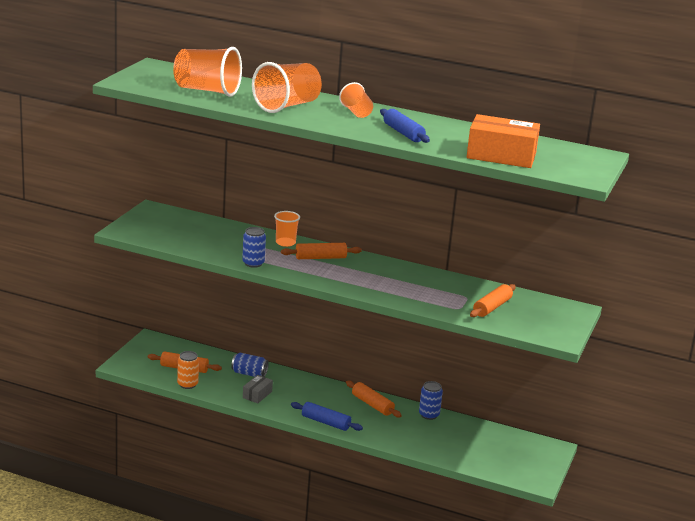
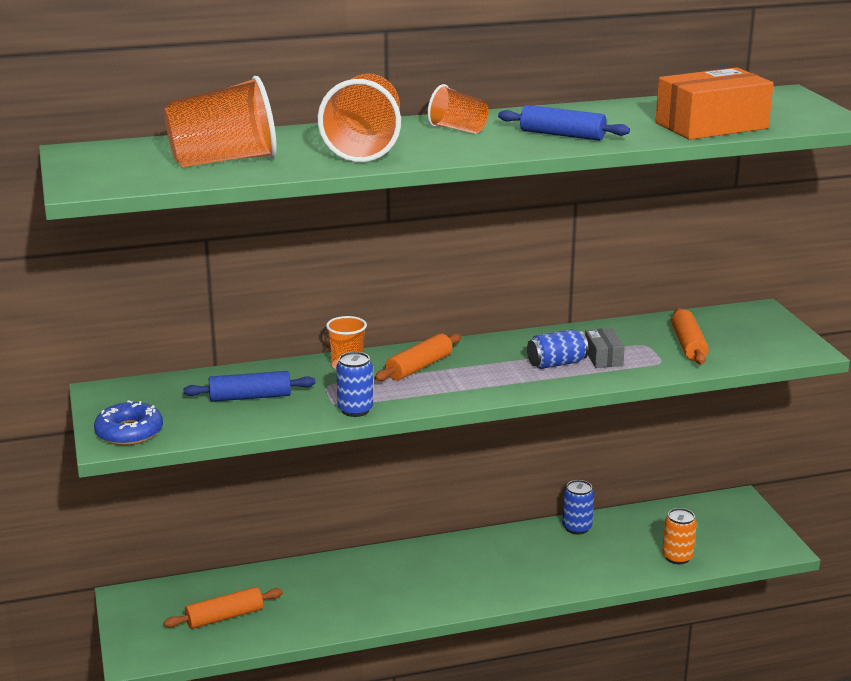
camera: 35 degrees left, 0 degrees up
orange can [177,351,199,389] -> orange can moved to [662,508,697,564]
blue can [231,353,269,377] -> blue can moved to [527,329,588,369]
grey box [243,375,273,403] -> grey box moved to [585,328,625,368]
blue rolling pin [291,402,363,431] -> blue rolling pin moved to [183,371,315,402]
orange rolling pin [346,381,402,417] -> none
none -> blue donut [94,400,163,446]

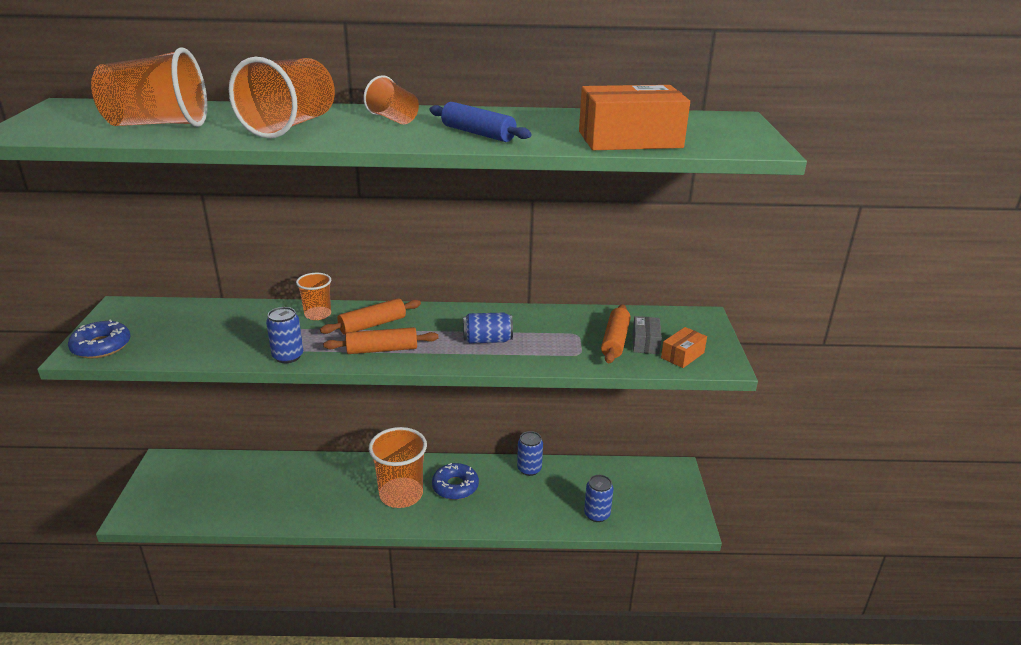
camera: 15 degrees right, 5 degrees up
orange rolling pin [164,587,283,629] -> orange rolling pin moved to [323,327,438,354]
blue rolling pin [183,371,315,402] -> none
grey box [585,328,625,368] -> grey box moved to [633,316,662,354]
orange can [662,508,697,564] -> blue can [584,475,614,522]
none -> orange cup [369,427,427,508]
none -> blue donut [432,463,479,500]
none -> orange box [661,327,707,368]

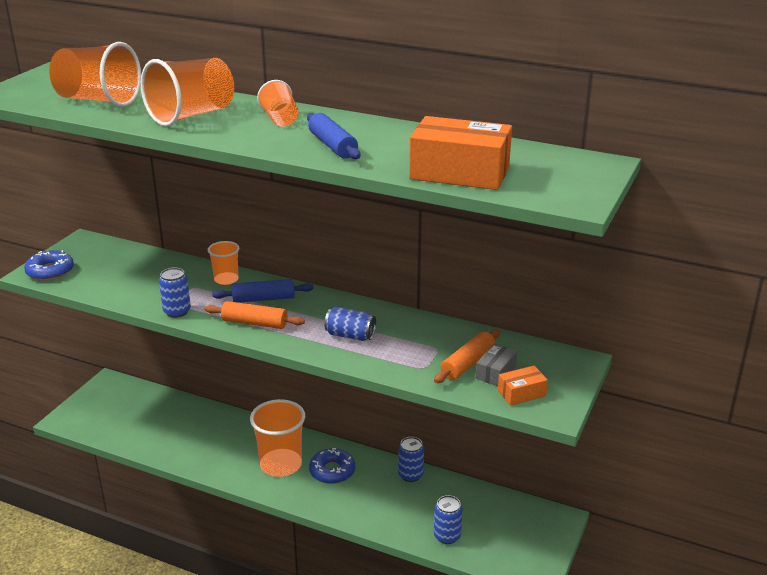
camera: 25 degrees right, 0 degrees up
orange rolling pin [320,298,421,335] -> blue rolling pin [212,279,314,303]

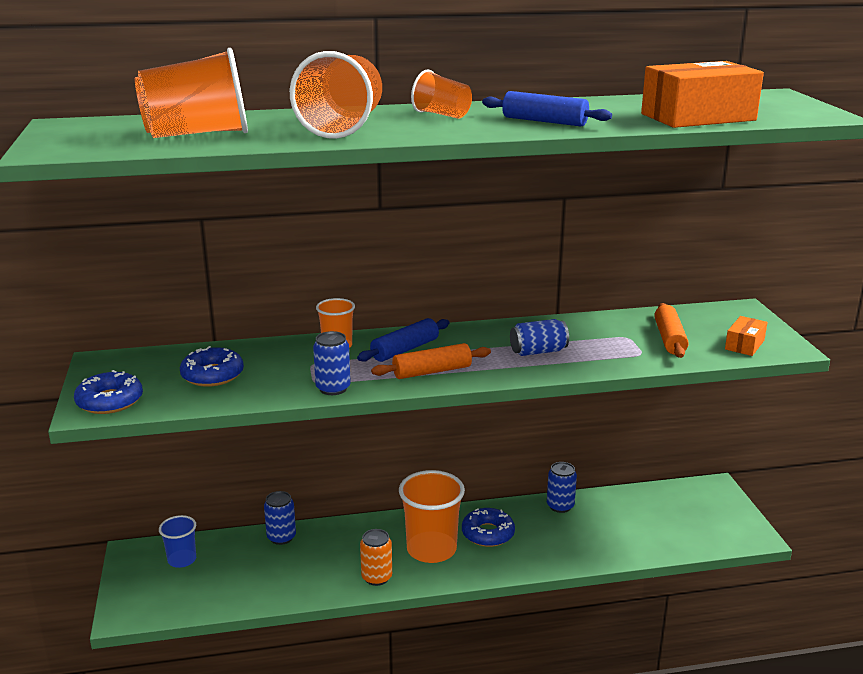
camera: 35 degrees left, 5 degrees down
blue can [434,495,462,544] -> blue can moved to [264,491,296,545]
grey box [476,344,517,386] -> none
none -> blue cup [159,515,196,568]
none -> blue donut [180,346,244,387]
none -> orange can [360,529,392,586]

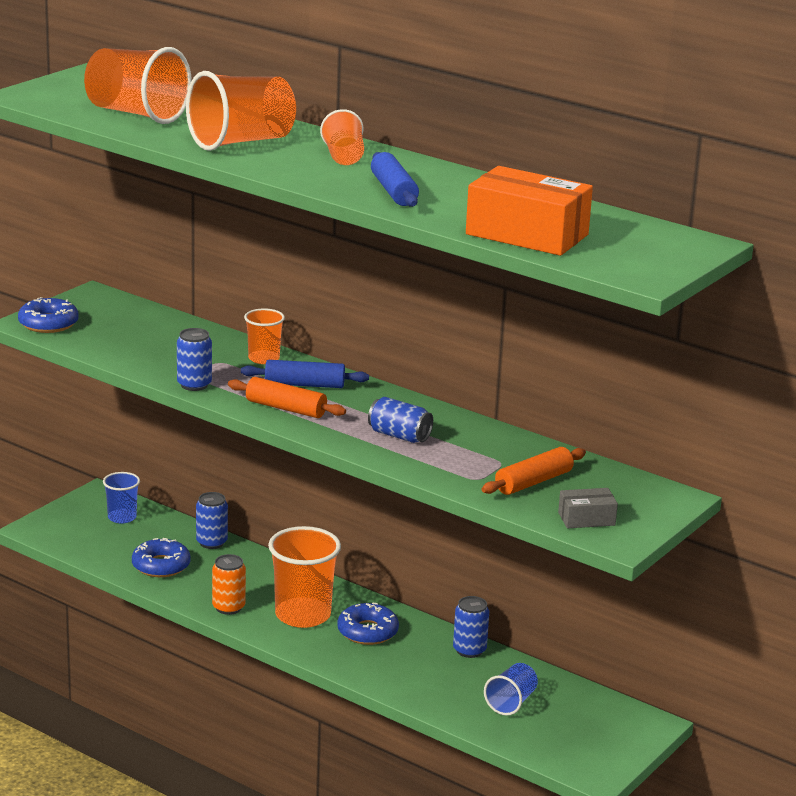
camera: 45 degrees right, 0 degrees up
blue donut [180,346,244,387] -> blue donut moved to [132,538,191,577]
orange box [725,316,767,356] -> grey box [558,488,618,528]
none -> blue cup [484,663,538,716]

